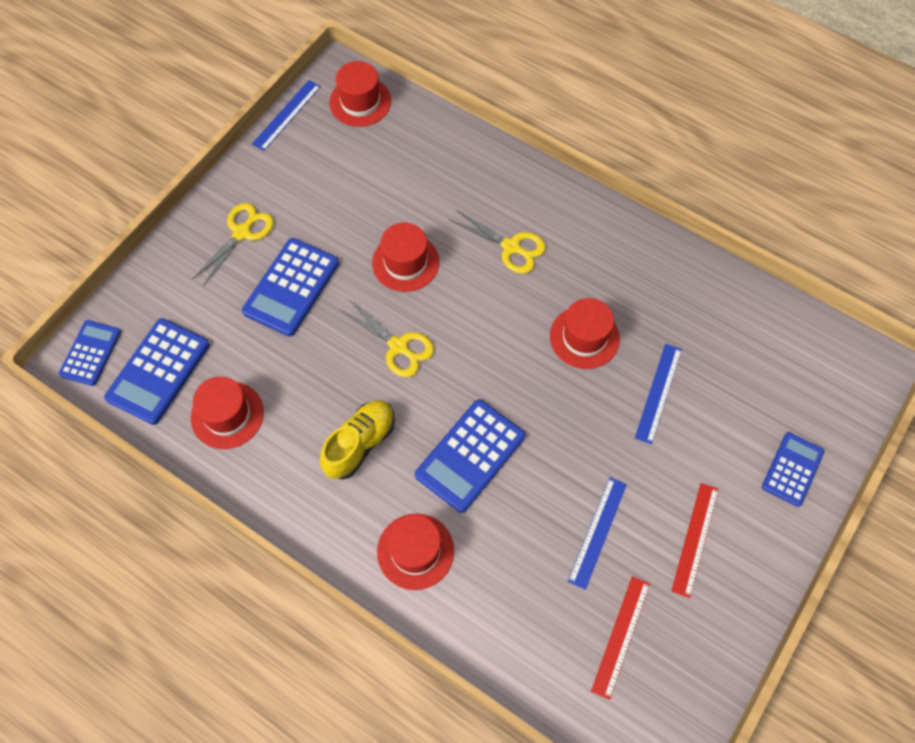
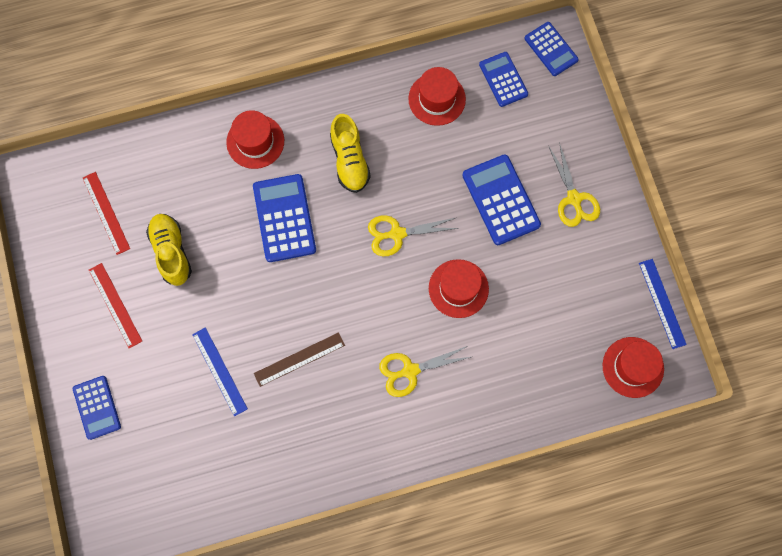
camera: 130 degrees right, 10 degrees up
blue calculator [104,318,210,425] -> blue calculator [479,52,528,107], size x0.64
red hat [550,298,620,369] -> brown ruler [254,332,345,387]
blue ruler [568,477,627,590] -> yellow shoe [146,214,192,286]

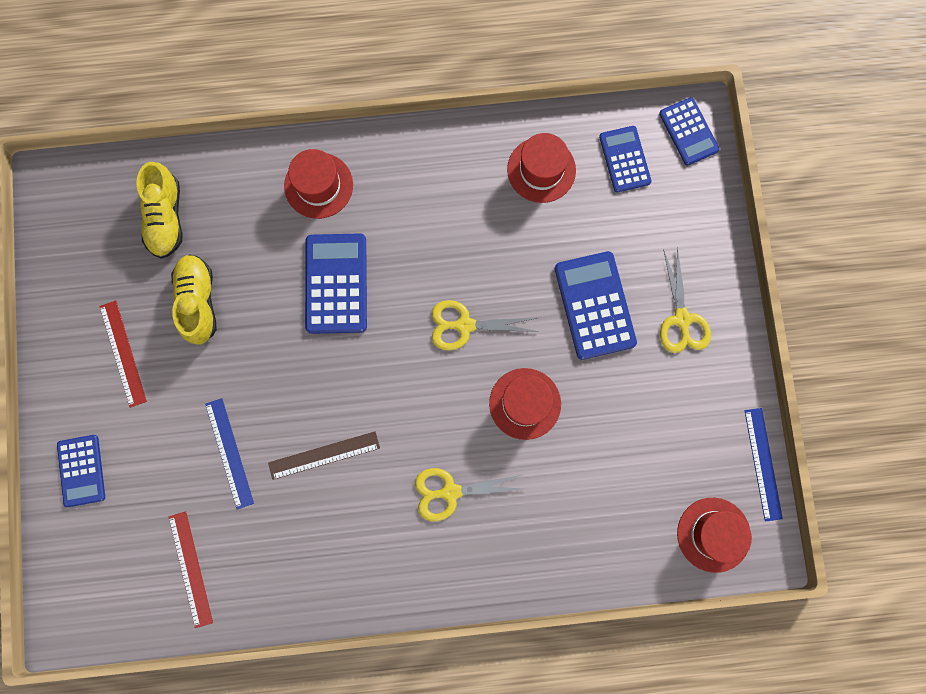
camera: 10 degrees right, 5 degrees up
red ruler [83,172,130,255] -> red ruler moved to [169,511,213,628]
yellow shoe [330,114,371,193] -> yellow shoe moved to [136,162,183,259]

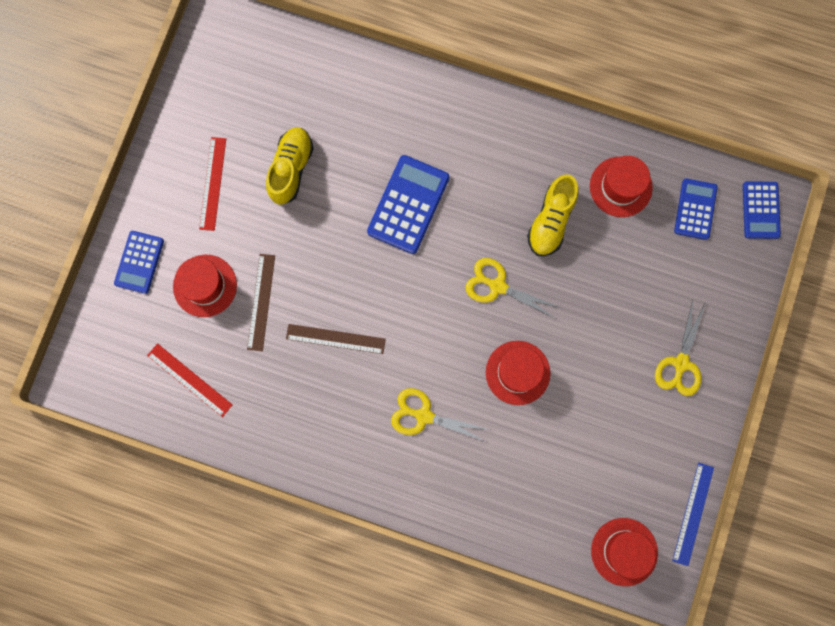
camera: 25 degrees right, 0 degrees up
yellow shoe [136,162,183,259] -> yellow shoe moved to [527,174,578,256]
red ruler [169,511,213,628] -> red ruler turned 60 degrees counterclockwise [147,343,233,417]
blue ruler [205,398,254,510] -> brown ruler [247,254,275,352]
red hat [284,149,353,219] -> red hat moved to [173,255,237,317]
blue calculator [555,251,637,360] -> none

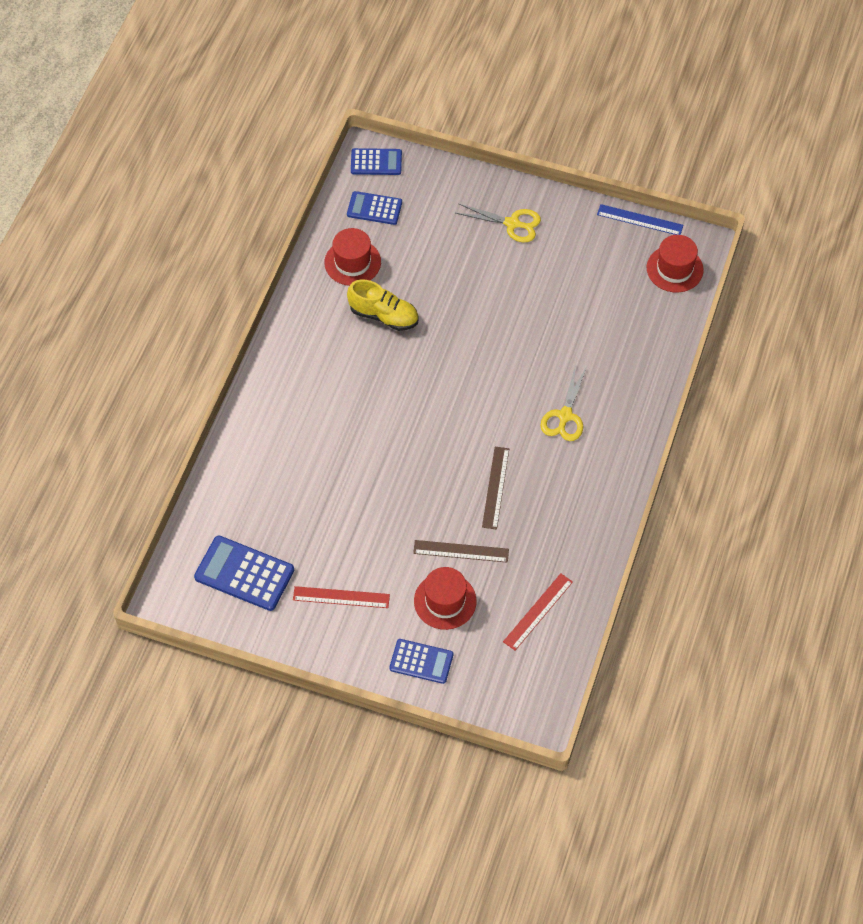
camera: 90 degrees left, 20 degrees down
yellow shoe [266,128,314,204] -> none
blue calculator [367,155,450,254] -> blue calculator moved to [194,536,294,611]
yellow scissors [466,258,561,319] -> none
red hat [486,341,550,405] -> none

